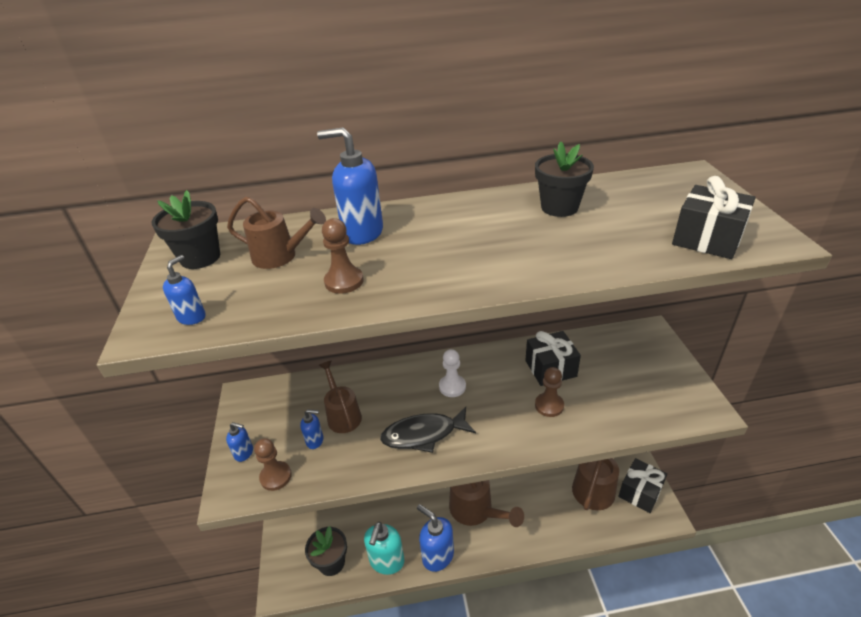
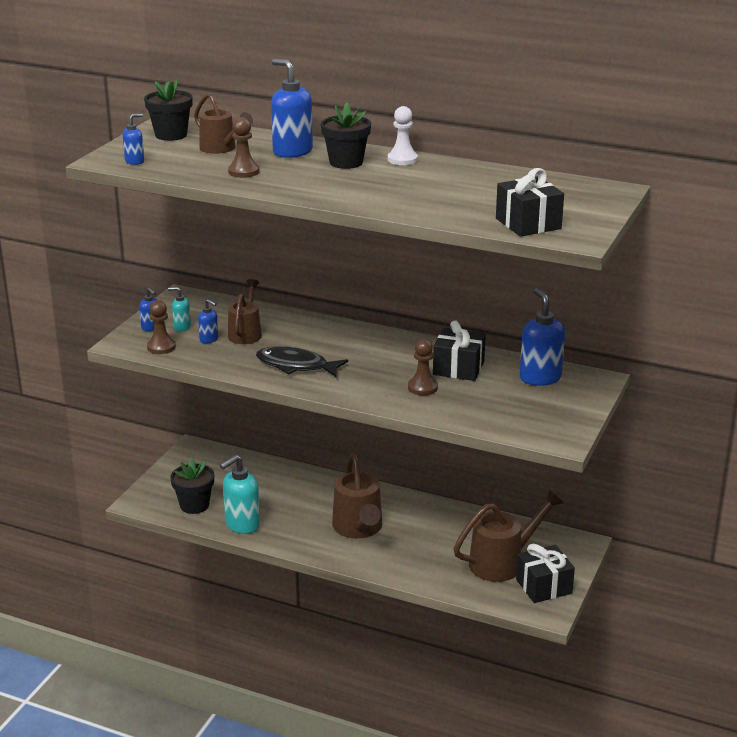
camera: 30 degrees right, 10 degrees down
blue soap dispenser [417,504,454,572] -> blue soap dispenser moved to [520,288,565,386]
white pawn [439,349,466,397] -> white pawn moved to [388,106,418,165]
black flower pot [535,141,594,217] -> black flower pot moved to [321,102,371,169]
none -> turquoise soap dispenser [168,287,191,331]

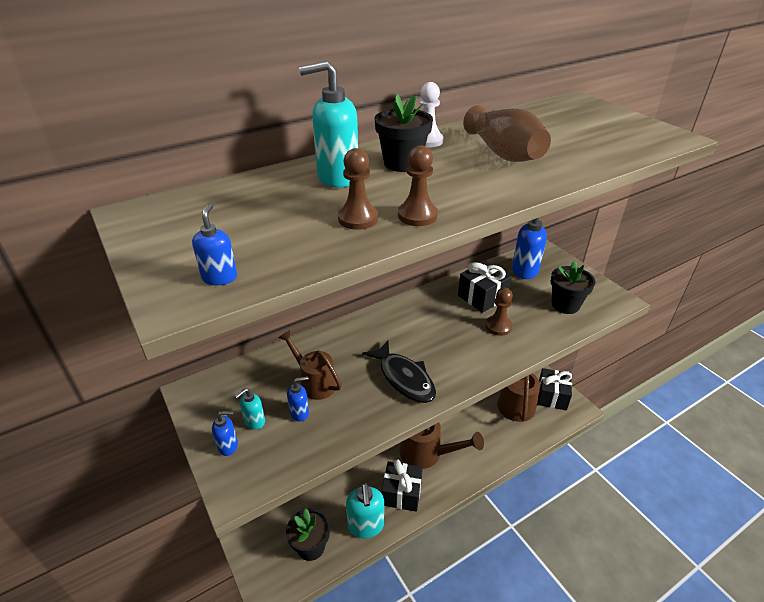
camera: 55 degrees left, 10 degrees up
black flower pot [144,79,193,141] -> black flower pot moved to [551,261,595,314]
brown pawn [147,300,176,354] -> brown pawn moved to [398,145,438,226]
brown watering can [194,93,253,154] -> none
black fish [256,346,348,378] -> black fish turned 90 degrees counterclockwise [362,341,436,403]
blue soap dispenser [271,59,313,158] -> turquoise soap dispenser [299,61,358,188]
black gift [496,168,564,237] -> black gift moved to [382,459,423,512]
none -> brown vase [463,105,551,162]

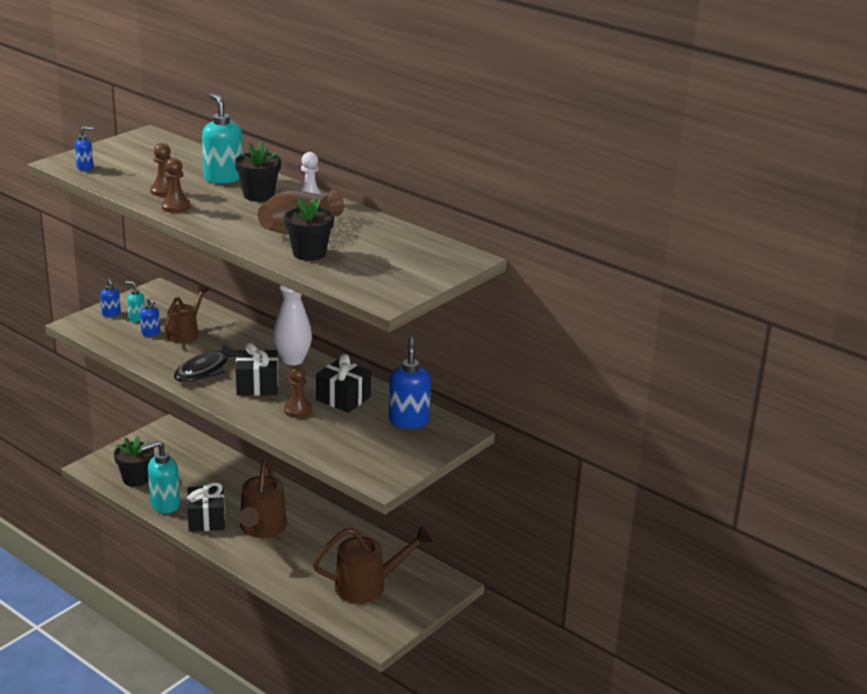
camera: 70 degrees right, 10 degrees down
black gift [537,368,572,410] -> black gift moved to [236,343,278,396]
black flower pot [551,261,595,314] -> black flower pot moved to [284,197,334,261]
none -> white vase [273,285,312,365]

